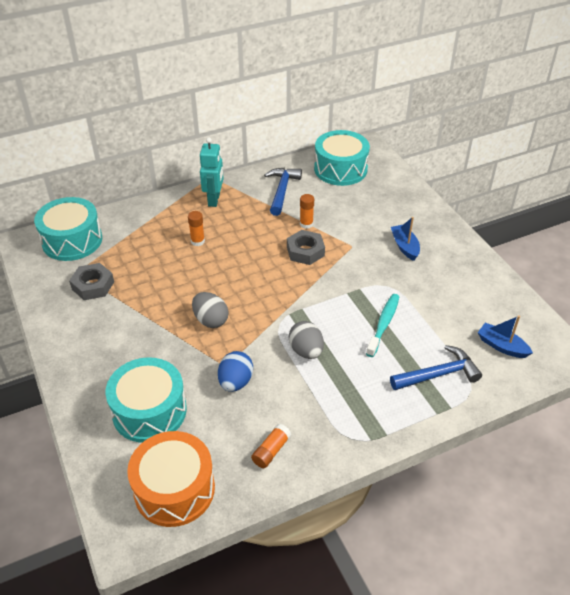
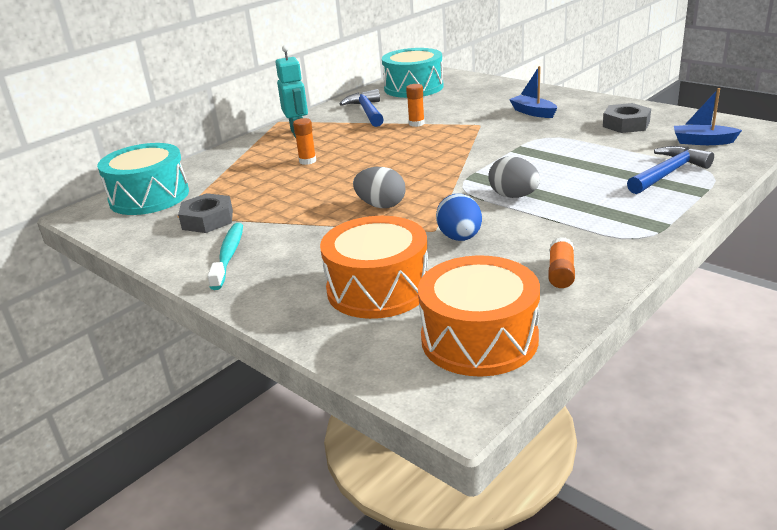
camera: 20 degrees left, 15 degrees down
turquoise drum [105,357,187,443] -> orange drum [320,216,428,319]
grey nut [287,230,325,265] -> grey nut moved to [603,103,651,133]
turquoise toothbrush [366,294,399,357] -> turquoise toothbrush moved to [207,223,243,290]

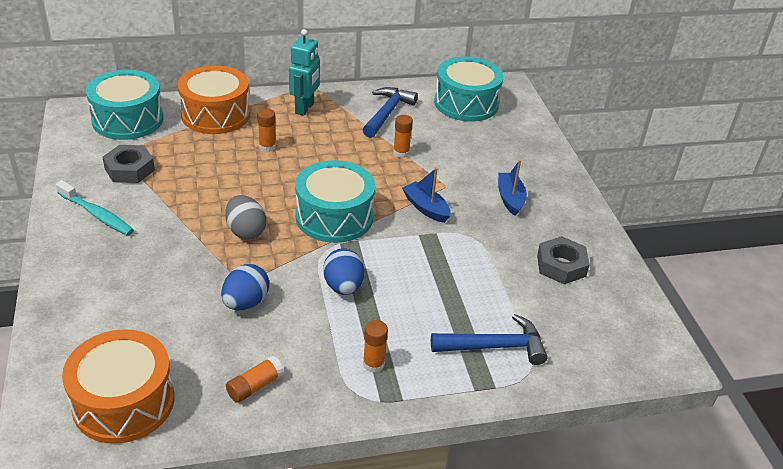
camera: 30 degrees right, 10 degrees up
turquoise toothbrush [207,223,243,290] -> turquoise toothbrush turned 90 degrees clockwise [56,180,134,236]
orange drum [320,216,428,319] -> orange drum moved to [178,65,250,134]
grey egg [488,156,540,198] -> blue egg [323,248,364,295]
blue boat [674,88,742,145] -> blue boat moved to [402,168,451,223]
none -> turquoise drum [295,160,375,243]
none -> orange glue stick [363,320,388,373]

